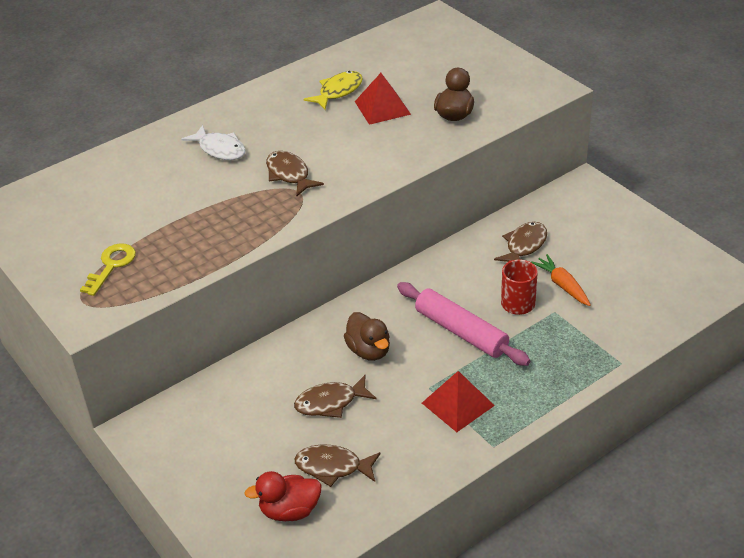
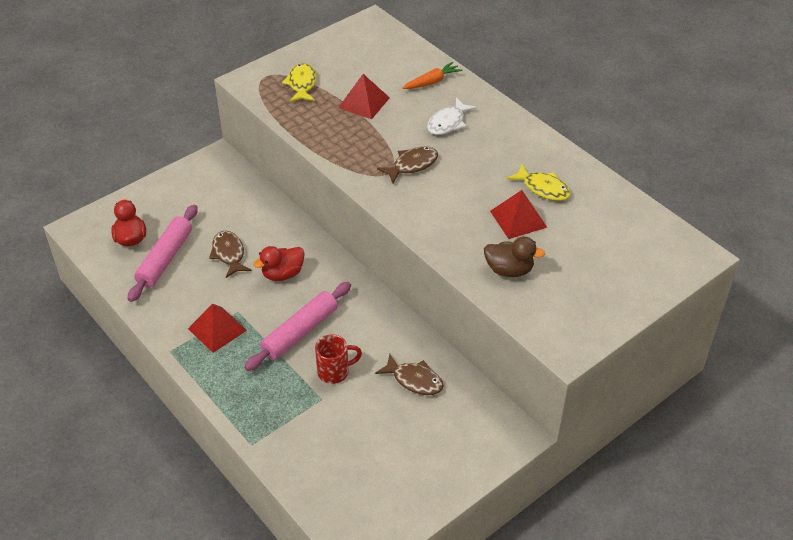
camera: 85 degrees right, 5 degrees up
yellow key [80,243,136,296] -> yellow fish [282,63,317,102]
brown fish [294,445,381,487] -> pink rolling pin [128,205,198,302]
brown duck [344,312,390,361] -> red duck [253,246,305,281]
orange carrot [531,254,591,306] -> orange carrot moved to [402,62,462,89]
none -> red pyramid [338,74,390,119]

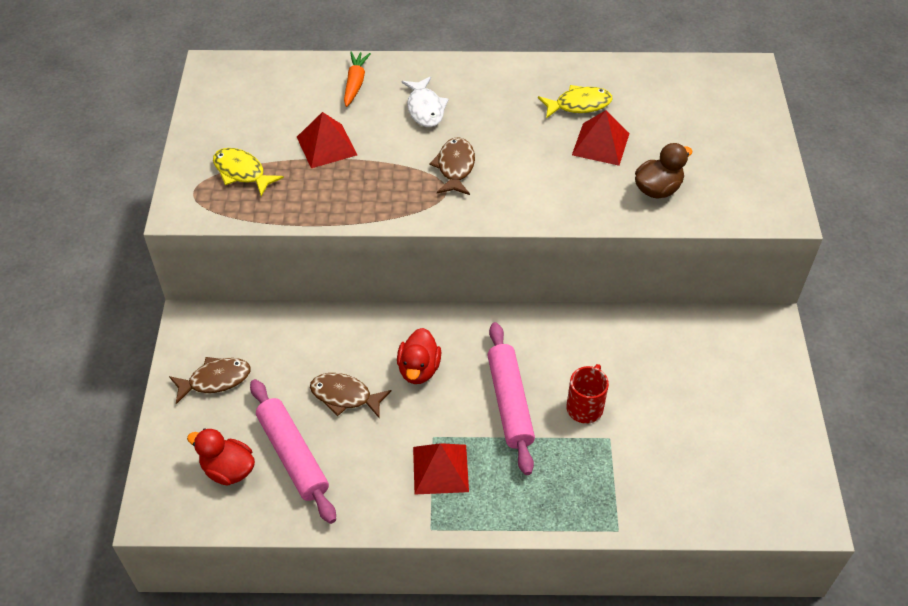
camera: 50 degrees left, 5 degrees up
brown fish [375,354,444,395] -> brown fish moved to [169,357,251,404]

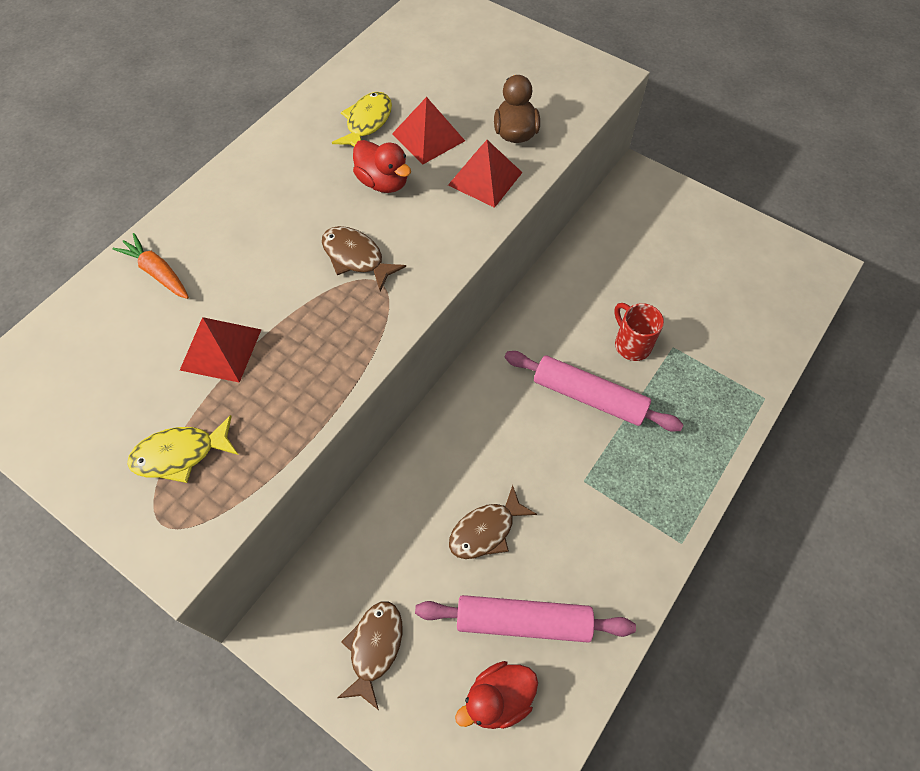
camera: 55 degrees left, 10 degrees up
red duck [397,328,441,384] -> red duck moved to [353,140,411,193]
white fish [402,76,449,127] -> none
red pyramid [413,443,469,495] -> red pyramid moved to [448,140,523,208]

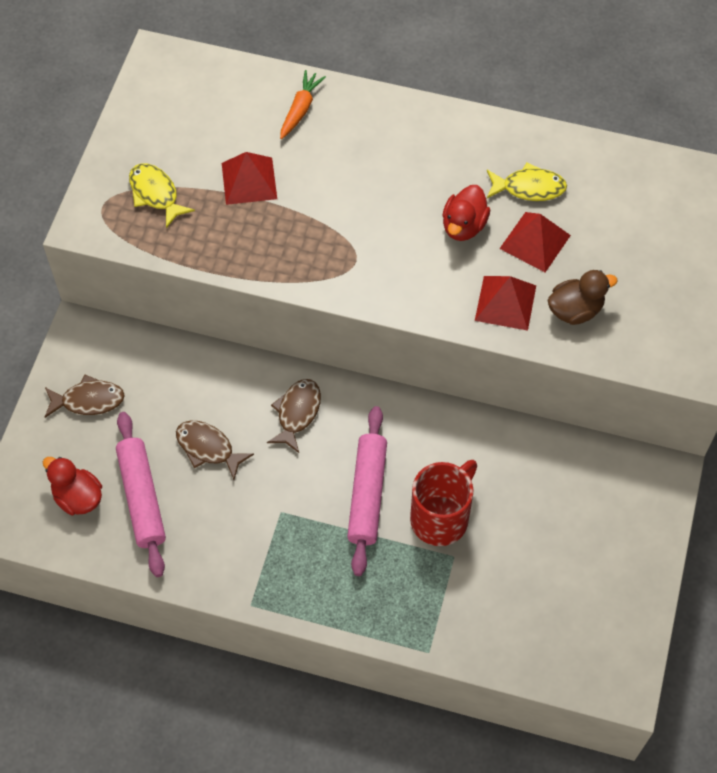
camera: 70 degrees right, 0 degrees up
brown fish [322,226,406,291] -> brown fish moved to [267,379,321,453]
red mug [614,303,664,361] -> red mug [410,460,477,546], size x1.53

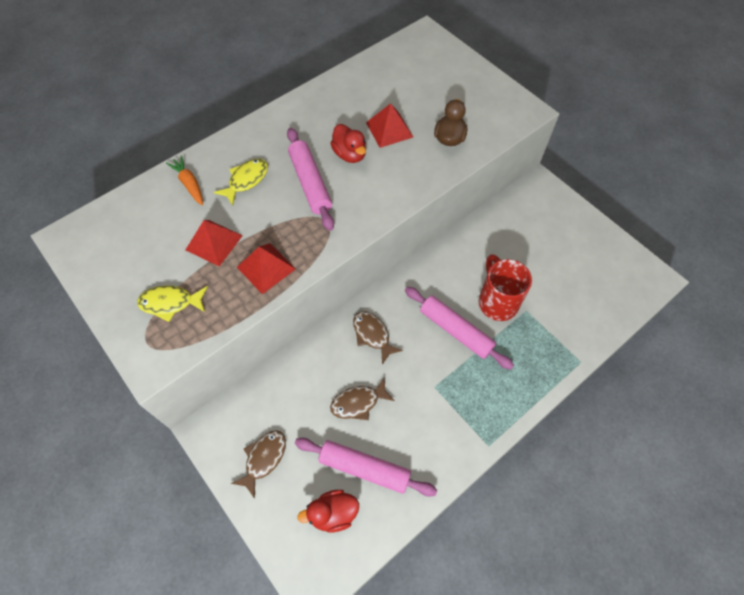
camera: 55 degrees left, 0 degrees up
red pyramid [475,276,536,331] -> red pyramid moved to [237,243,296,294]
yellow fish [487,162,567,201] -> yellow fish moved to [214,159,268,205]
none -> pink rolling pin [287,128,334,231]

